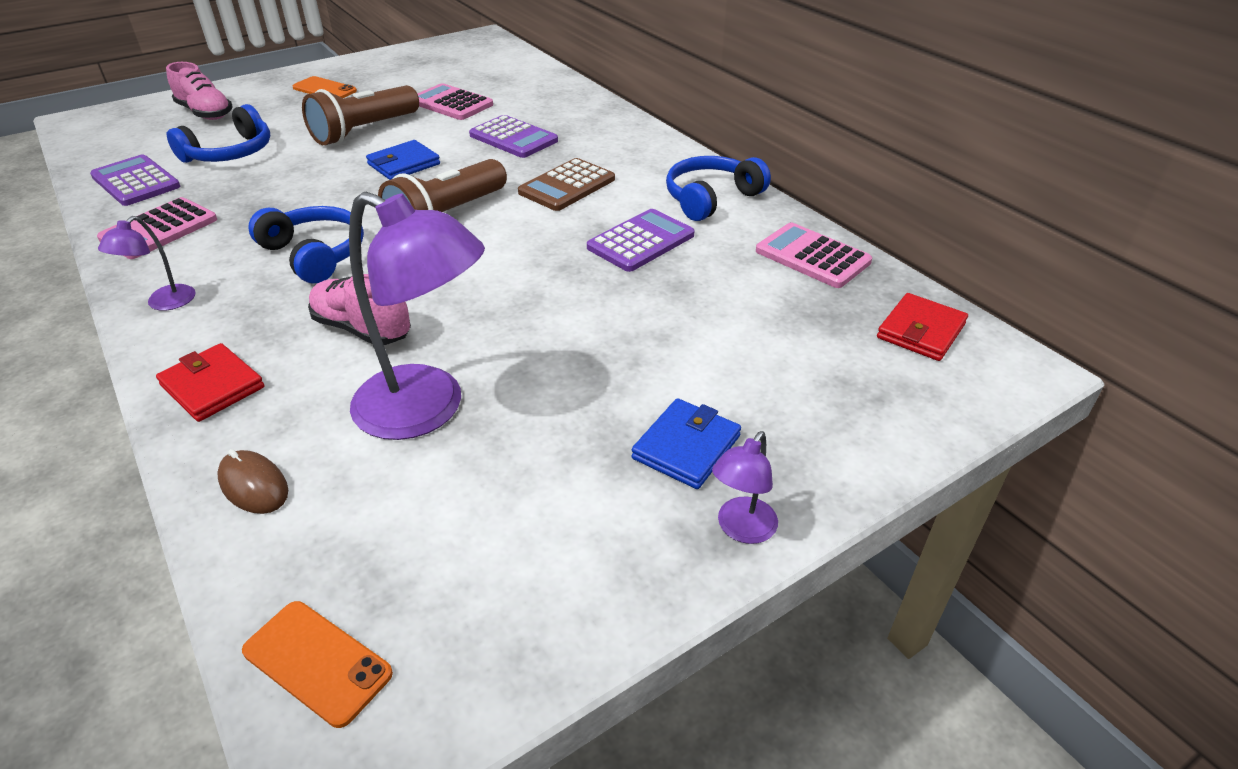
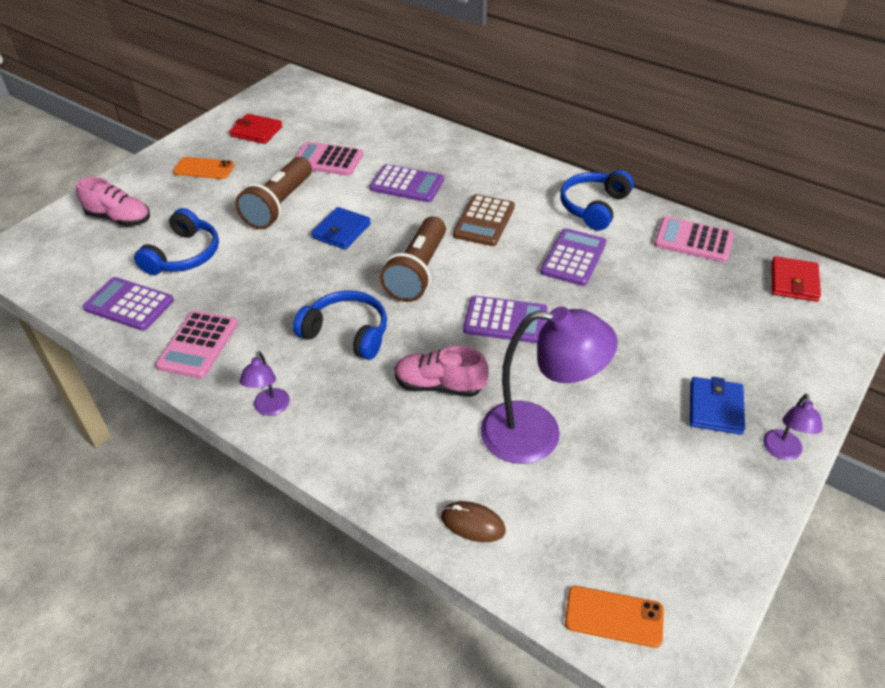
camera: 20 degrees left, 5 degrees up
red wallet [156,343,264,422] -> red wallet moved to [229,114,282,144]
none -> purple calculator [463,296,548,343]

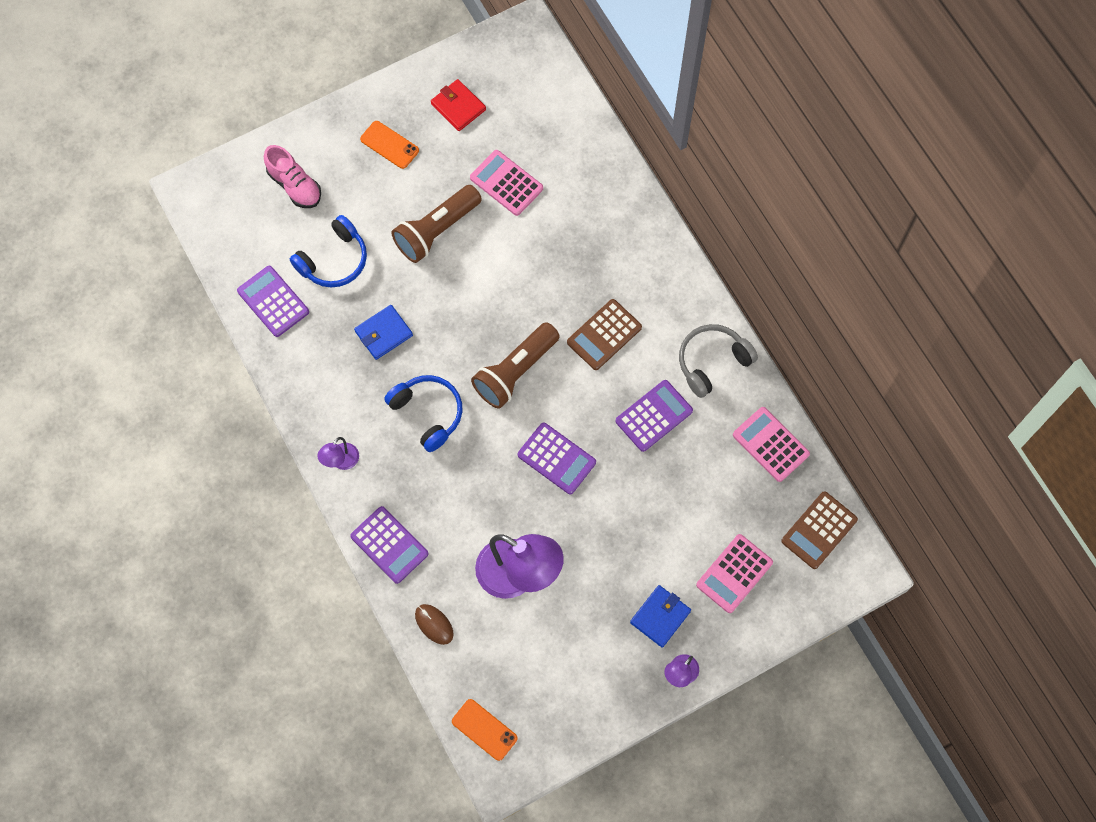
camera: 25 degrees right, 25 degrees up
pink calculator [156,311,238,378] -> pink calculator moved to [696,534,773,613]
blue wallet [311,207,371,250] -> blue wallet moved to [354,305,413,360]
purple calculator [370,164,444,202] -> purple calculator moved to [350,506,428,584]
pink shoe [394,346,489,397] -> none
blue headphones [560,170,634,231] -> grey headphones [679,324,758,398]
red wallet [771,256,821,302] -> brown calculator [781,491,858,569]

